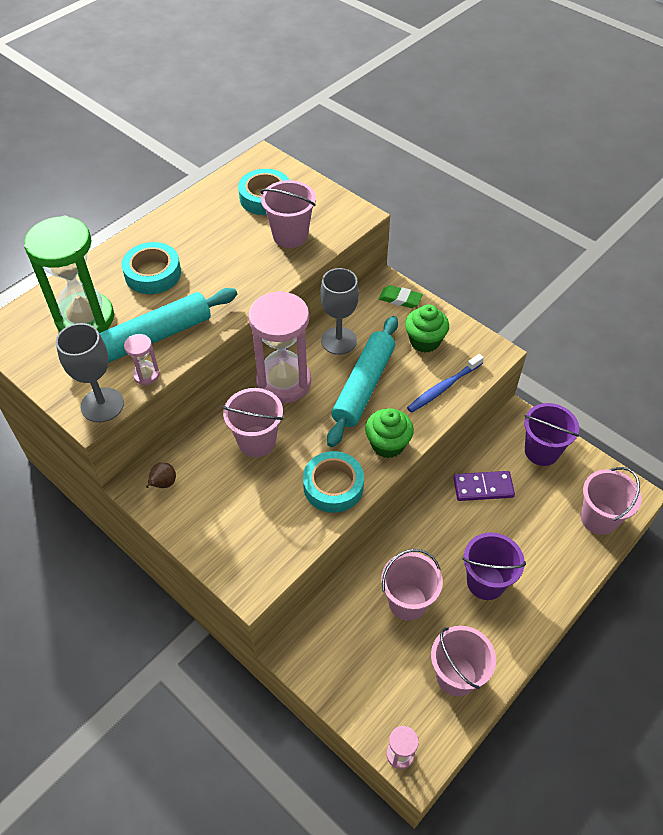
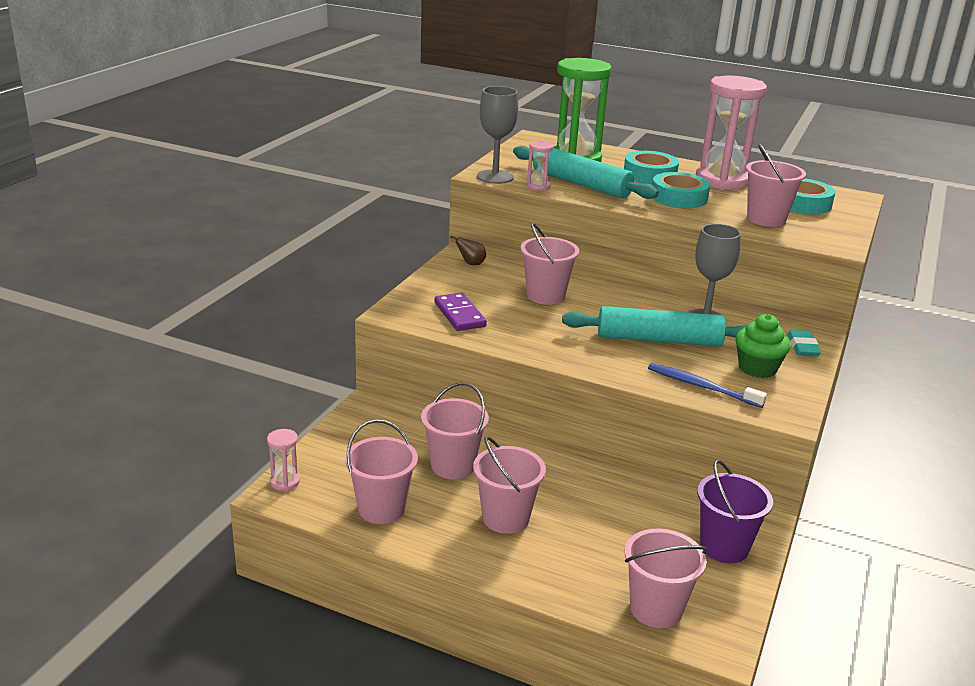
camera: 70 degrees right, 25 degrees down
pink hourglass [248,291,311,403] -> pink hourglass moved to [696,76,767,190]
turquoise tape [303,451,364,513] -> turquoise tape moved to [652,172,710,208]
green cupcake [365,408,414,458] -> none
green eraser [379,285,423,308] -> turquoise eraser [787,330,821,356]
purple domino [453,471,515,501] -> purple domino moved to [435,293,487,331]
purple bucket [462,533,526,600] -> pink bucket [473,436,546,534]

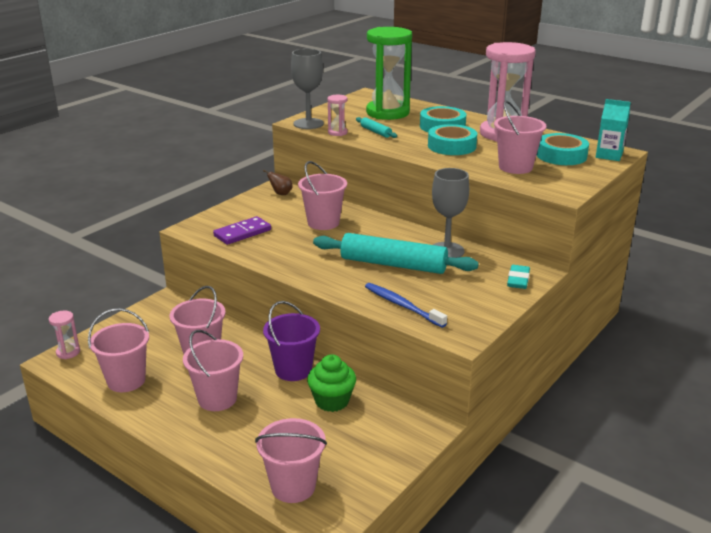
camera: 15 degrees right, 0 degrees up
purple domino [435,293,487,331] -> purple domino turned 60 degrees clockwise [213,216,271,245]
turquoise rolling pin [513,146,659,199] -> turquoise rolling pin [356,117,397,138], size x0.44
purple bucket [697,460,773,563] -> purple bucket moved to [263,301,320,381]
green cupcake [736,314,791,378] -> green cupcake moved to [307,355,356,412]
none -> turquoise carton [596,99,631,161]

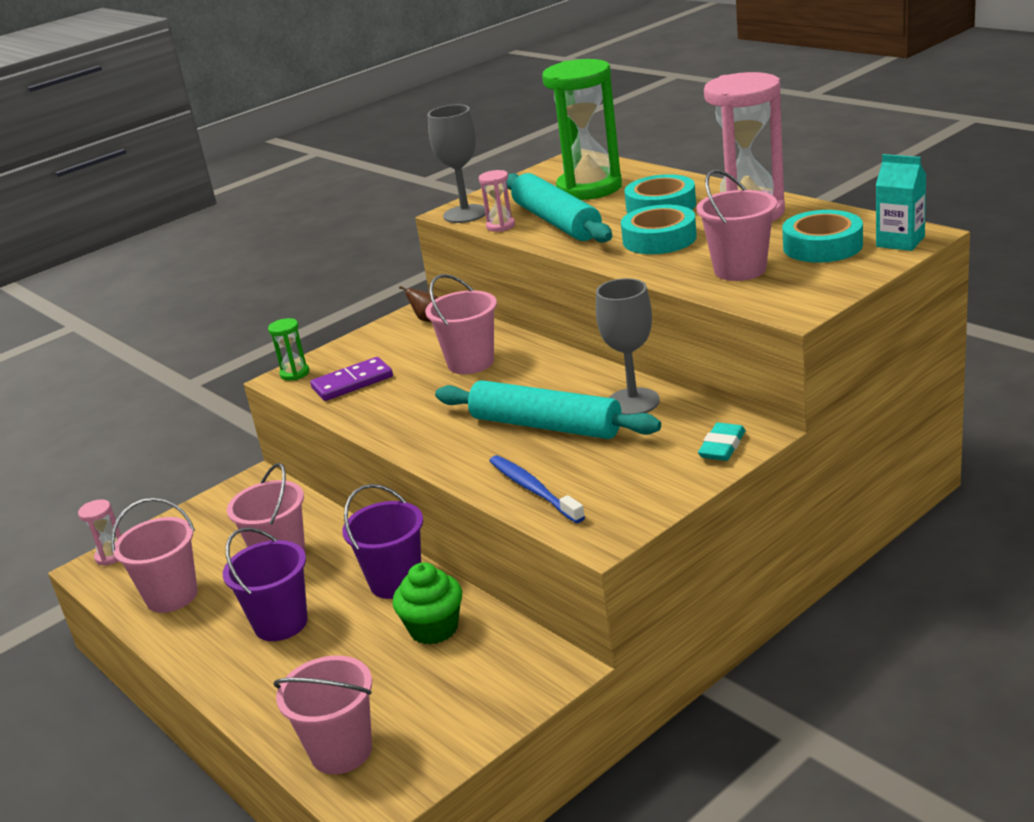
camera: 15 degrees right, 0 degrees up
pink bucket [183,330,243,411] -> purple bucket [223,527,308,641]
turquoise rolling pin [356,117,397,138] -> turquoise rolling pin [506,173,612,243], size x2.26
none -> green hourglass [268,318,309,381]

